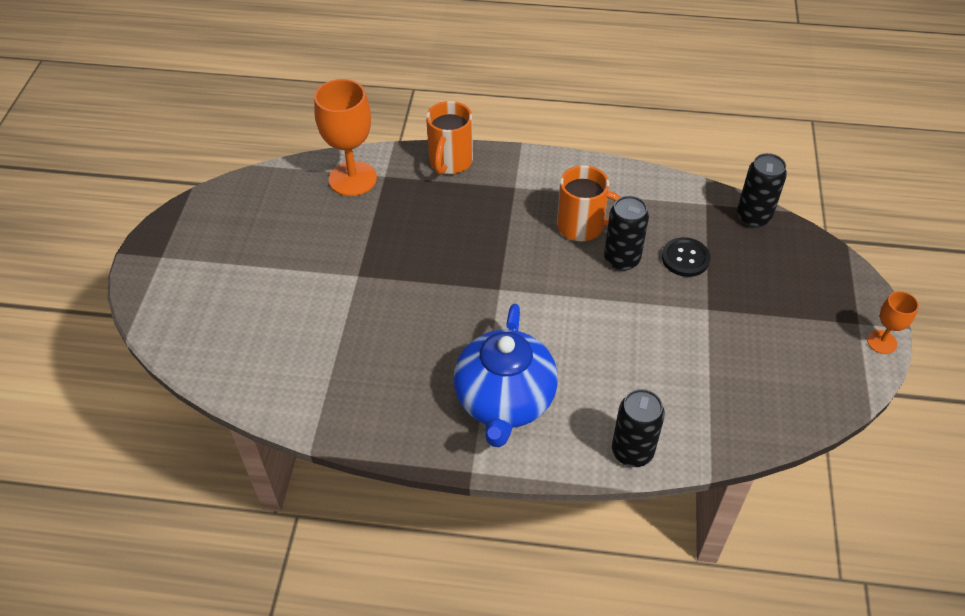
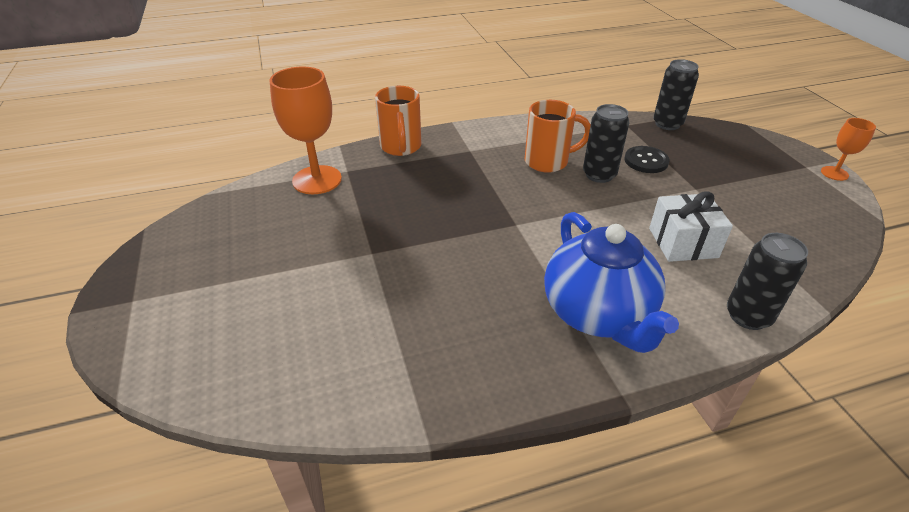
camera: 25 degrees left, 10 degrees down
none -> white gift [649,191,733,262]

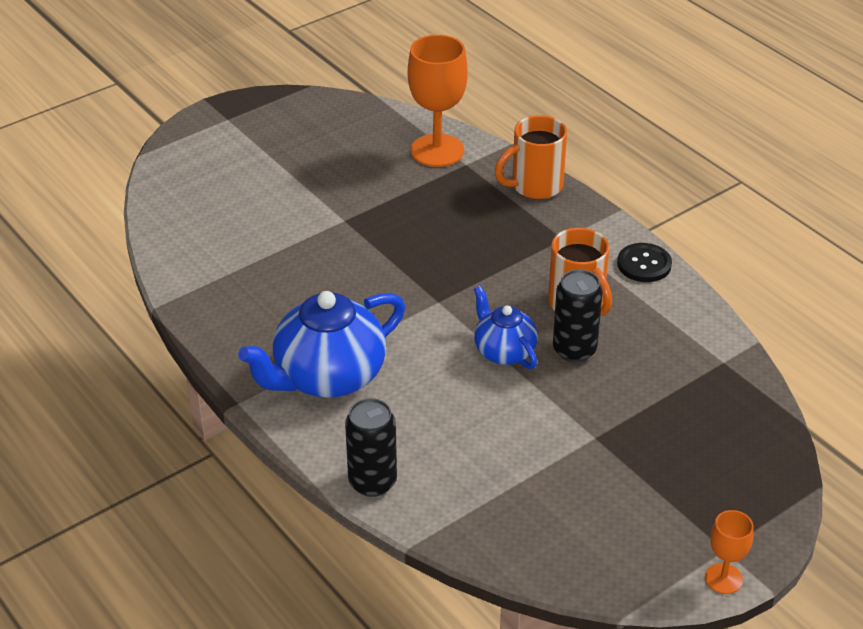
camera: 70 degrees right, 0 degrees up
black button [624,146,670,173] -> black button moved to [617,243,672,282]
white gift [649,191,733,262] -> none
black can [653,59,699,130] -> none
none -> blue teapot [474,286,538,369]

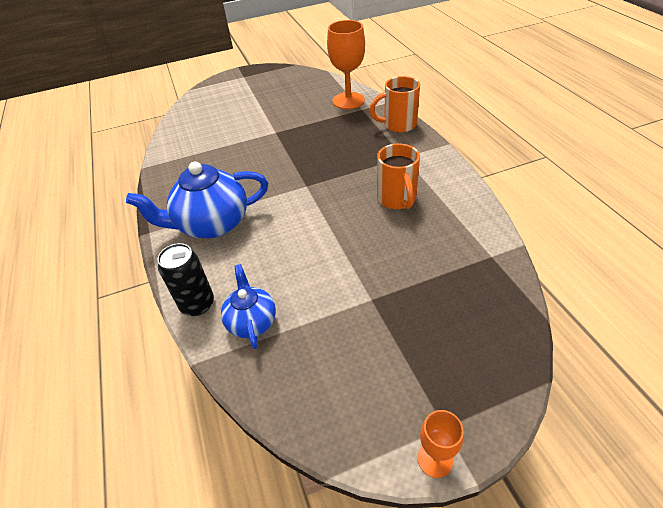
camera: 20 degrees right, 5 degrees up
blue teapot [474,286,538,369] -> blue teapot moved to [221,264,276,349]
black can [553,269,603,362] -> none
black button [617,243,672,282] -> none

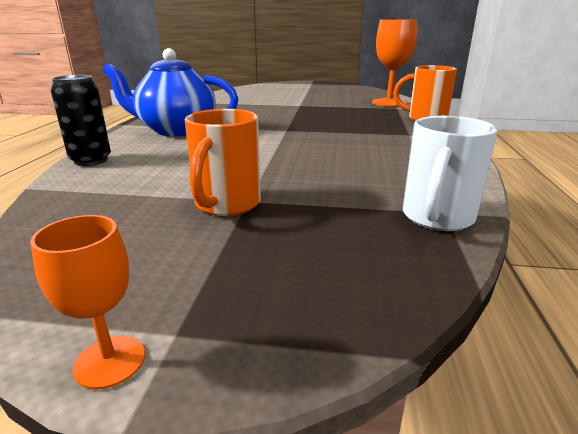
camera: 25 degrees right, 20 degrees down
blue teapot [221,264,276,349] -> none
orange mug [377,144,420,209] -> orange mug moved to [185,109,261,216]
none -> white mug [402,116,498,231]

